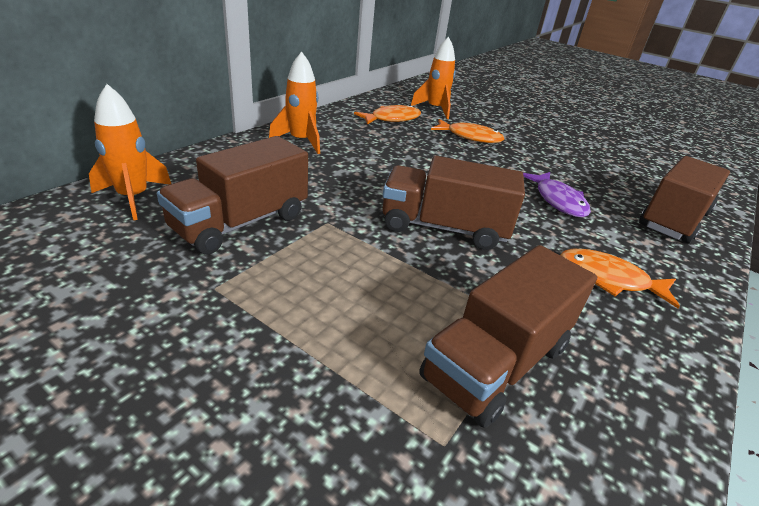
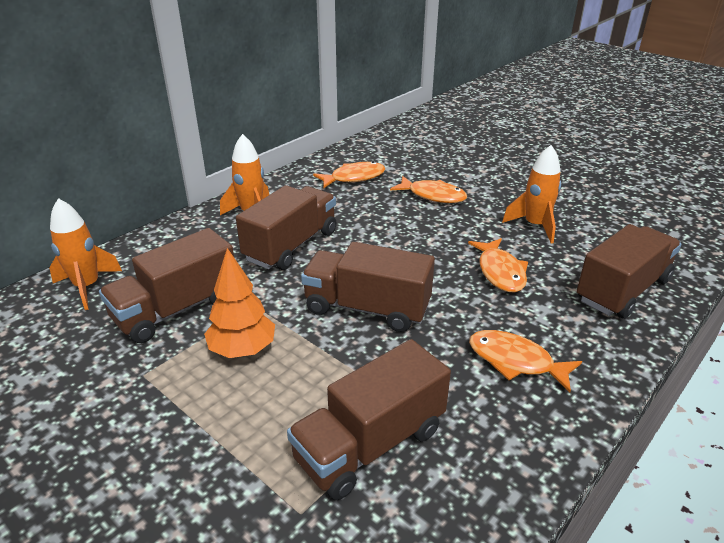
camera: 10 degrees right, 0 degrees up
orange rocket [411,37,456,119] -> orange rocket moved to [502,145,561,243]
purple fish [523,172,591,217] -> orange fish [468,238,528,293]
none -> orange tree [204,248,275,358]
none -> brown truck [236,185,337,270]

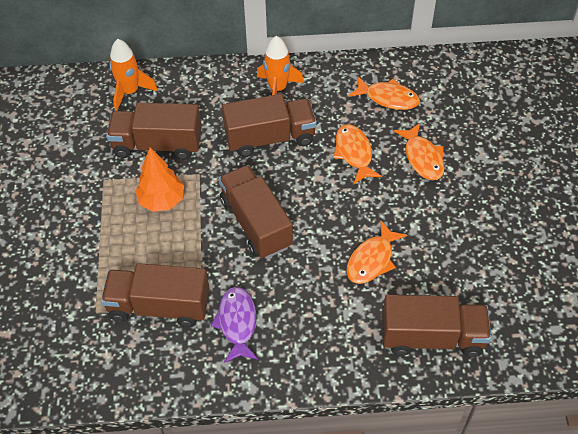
camera: 45 degrees right, 20 degrees up
orange fish [469,330,582,392] -> orange fish moved to [333,124,382,184]
orange rocket [502,145,561,243] -> none
none -> purple fish [211,287,258,363]

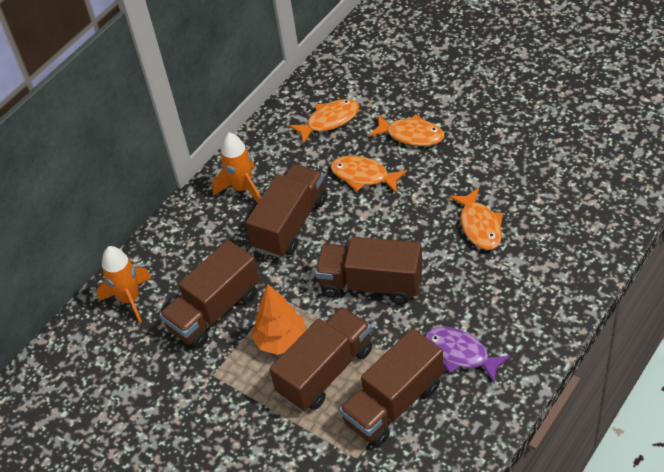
camera: 45 degrees left, 5 degrees down
brown truck [382,295,491,357] -> brown truck moved to [269,307,372,411]

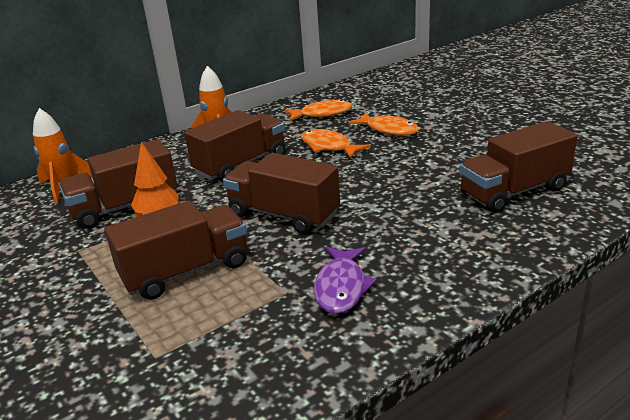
camera: 15 degrees right, 20 degrees down
brown truck [339,328,444,447] -> brown truck moved to [459,121,577,213]
purple fish [425,327,511,383] -> purple fish turned 135 degrees counterclockwise [314,247,377,314]
orange fish [449,188,503,250] -> none

